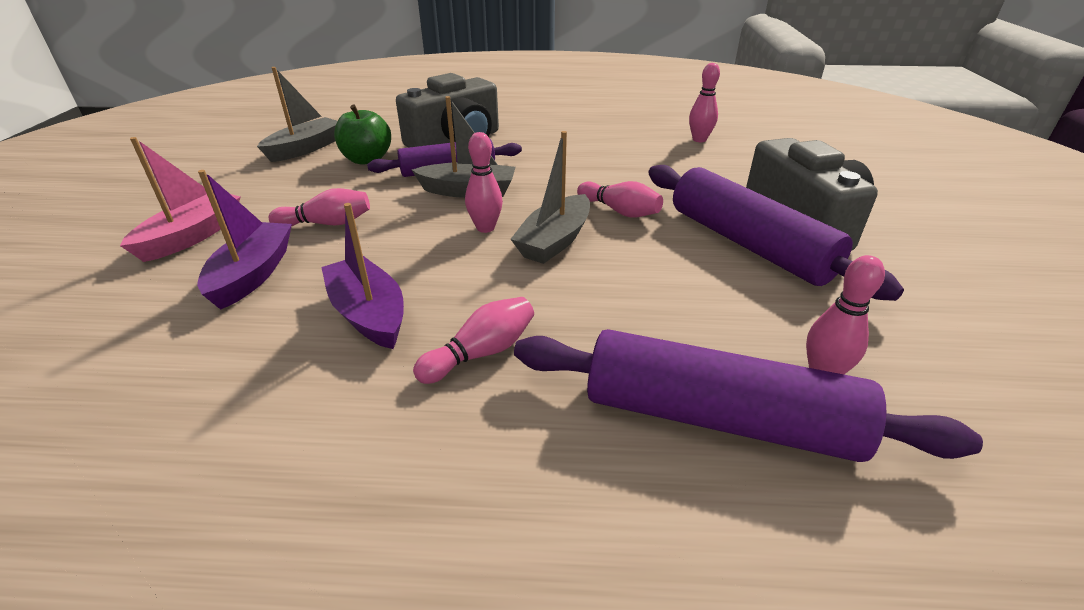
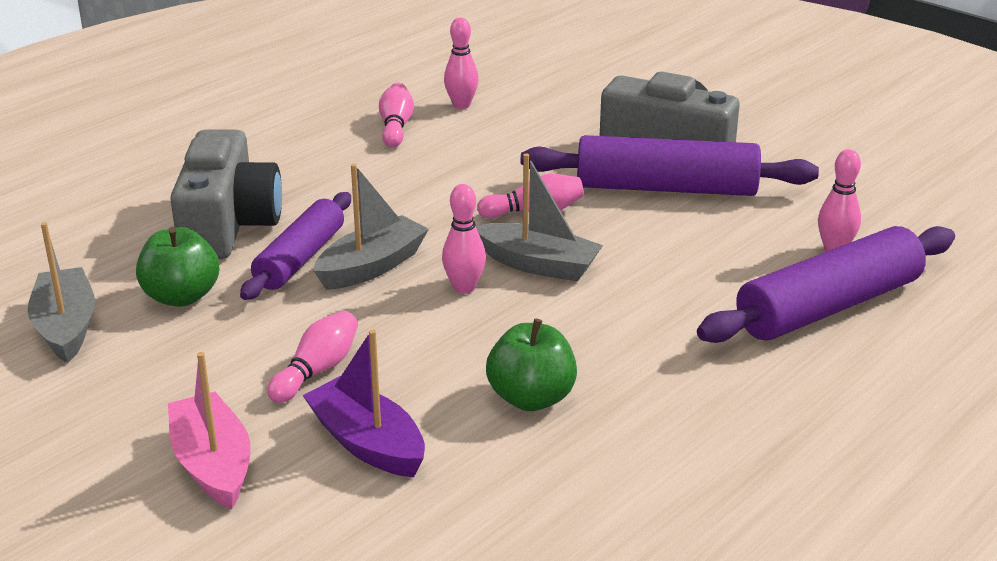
camera: 50 degrees left, 5 degrees down
purple boat [321,203,404,349] -> green apple [486,318,577,411]
pink bowling pin [413,297,534,384] -> pink bowling pin moved to [379,83,414,147]
grey boat [511,131,590,264] -> grey boat turned 45 degrees counterclockwise [476,154,603,282]

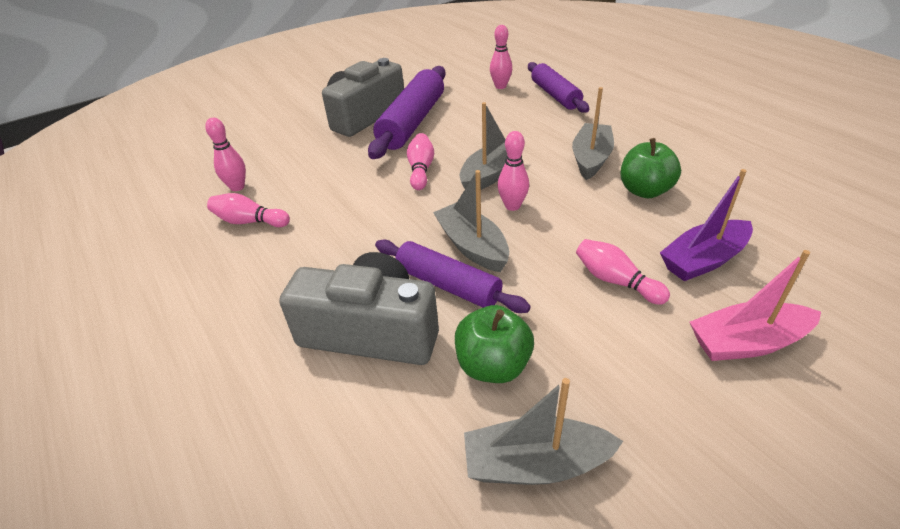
camera: 75 degrees left, 10 degrees up
purple rolling pin [697,226,955,343] -> purple rolling pin [528,62,589,113], size x0.66
none -> grey boat [572,87,614,180]

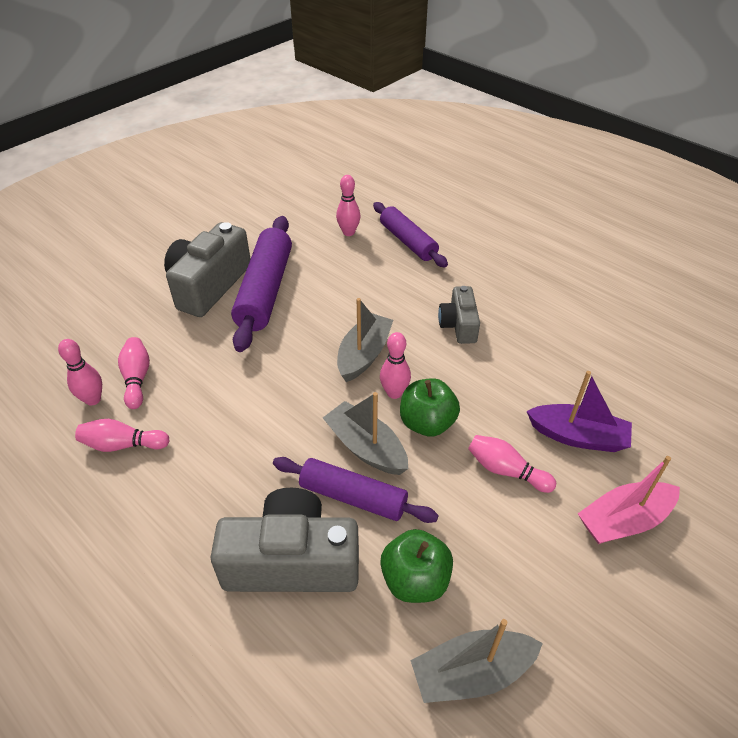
camera: 15 degrees left, 5 degrees up
pink bowling pin [407,133,434,190] -> pink bowling pin moved to [118,337,150,409]
grey boat [572,87,614,180] -> grey camera [438,286,480,344]
green apple [621,138,681,199] -> green apple moved to [400,378,460,437]
purple boat [660,169,753,281] -> purple boat turned 120 degrees counterclockwise [527,371,632,452]

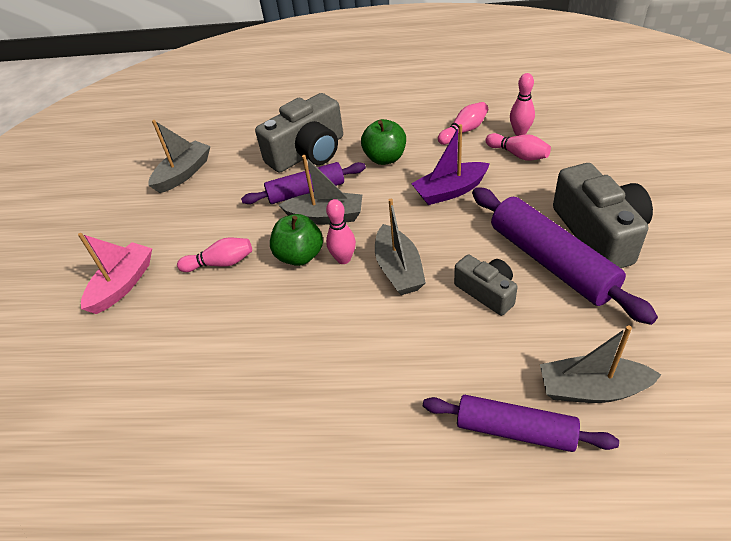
camera: 145 degrees right, 0 degrees up
pink bowling pin [336,175,361,236] -> grey boat [540,326,662,403]
green apple [380,529,453,603] -> green apple moved to [361,119,406,165]
grey camera [438,286,480,344] -> grey camera moved to [454,255,518,316]
purple boat [527,371,632,452] -> purple boat moved to [411,124,490,205]

